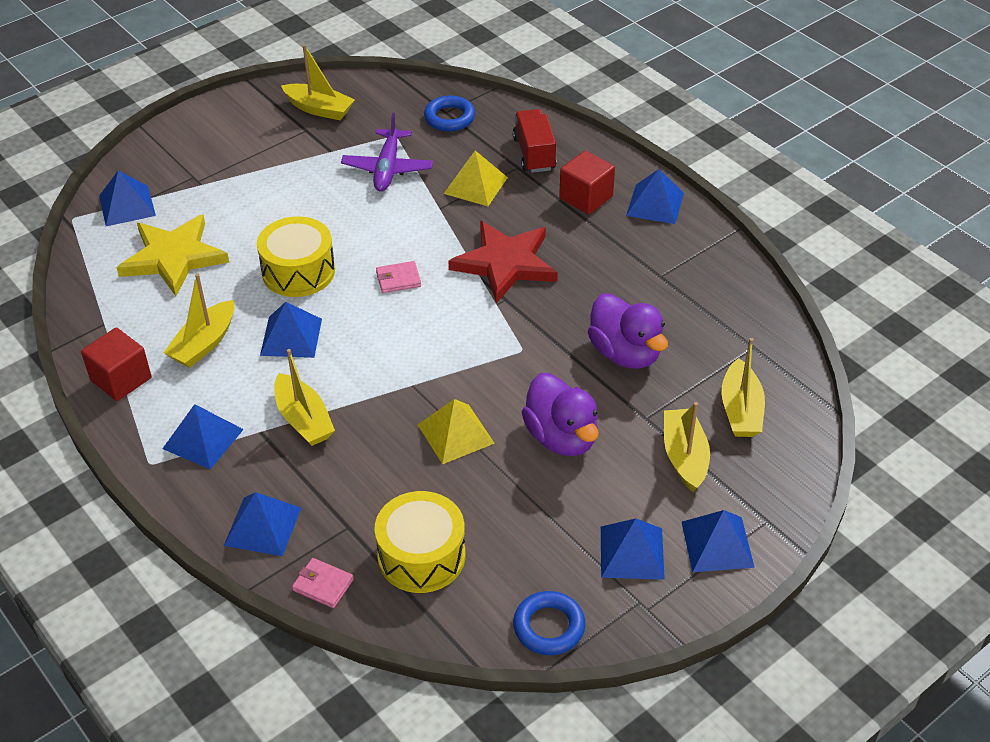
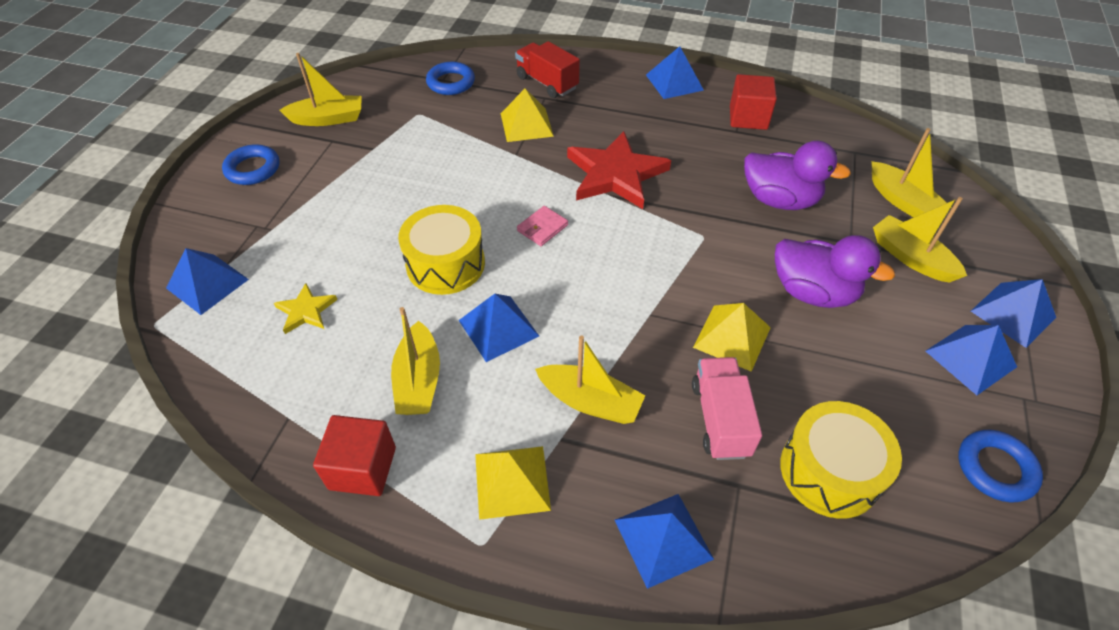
camera: 35 degrees left, 5 degrees up
yellow star [117,214,229,296] -> yellow star [274,283,338,334], size x0.49
blue pyramid [162,404,244,469] -> yellow pyramid [475,446,551,520]
pink wallet [292,558,354,608] -> none
purple plane [341,113,433,192] -> none
red cube [559,151,615,215] -> red cube moved to [730,74,777,130]
none -> blue ring [222,144,279,185]
none -> pink truck [692,357,762,460]

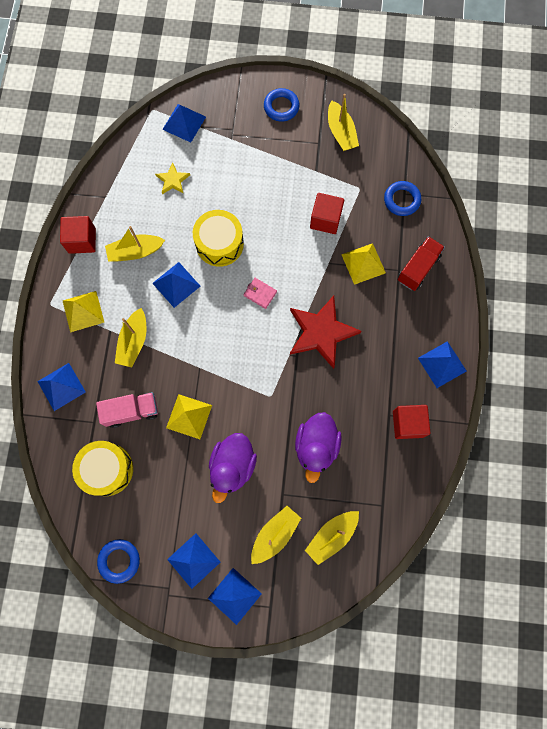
camera: 80 degrees right, 25 degrees up
none -> red cube [310,193,344,234]

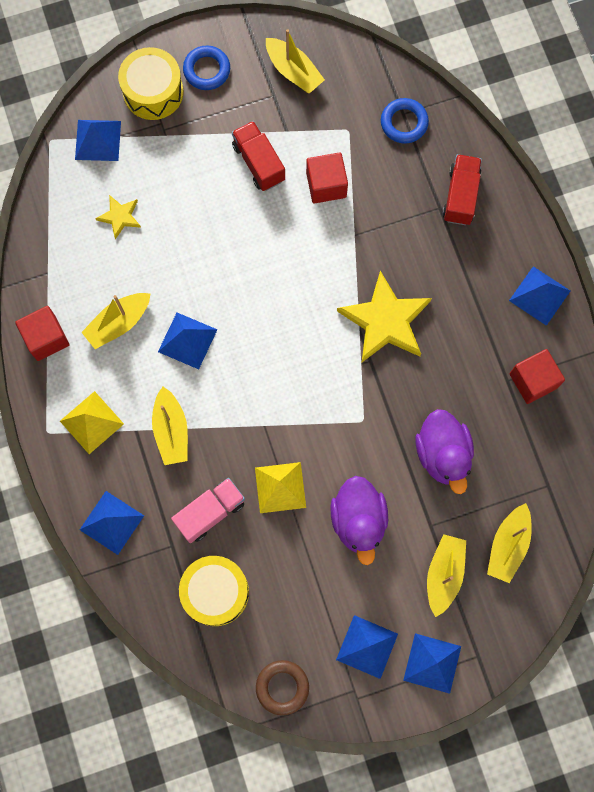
camera: 25 degrees left, 0 degrees up
blue ring [97,539,140,584] -> brown ring [256,660,309,716]
yellow drum [193,210,244,267] -> yellow drum moved to [118,47,184,120]
pink wallet [244,278,277,309] -> none
red star [290,296,361,369] -> yellow star [337,271,432,362]
yellow pyramid [341,243,386,285] -> none
none -> red truck [232,121,285,191]

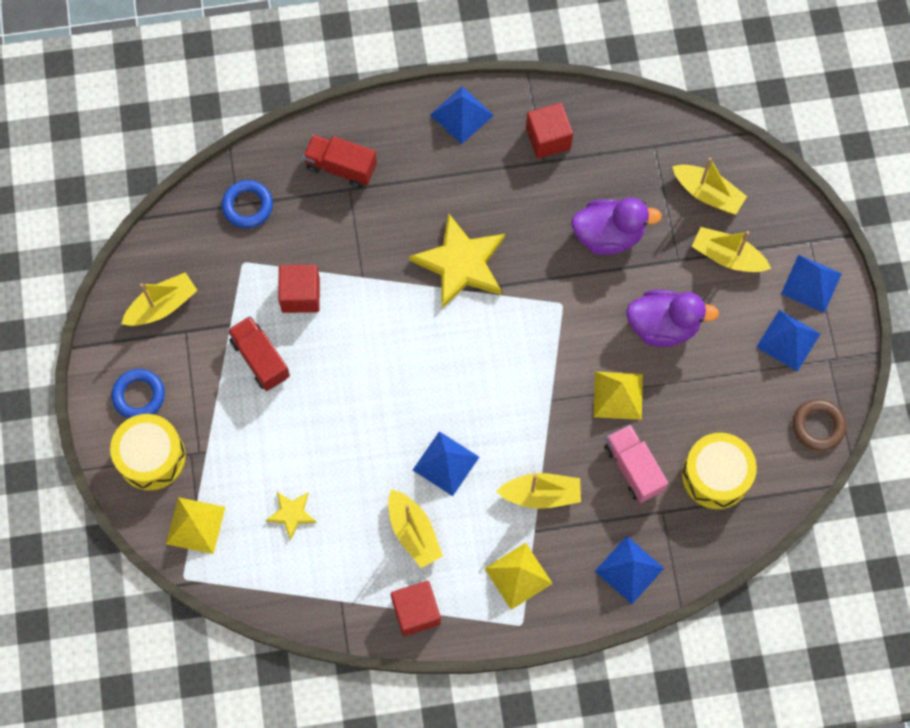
camera: 80 degrees left, 5 degrees down
blue pyramid [75,120,121,161] -> yellow pyramid [166,497,225,554]
red truck [232,121,285,191] -> red truck turned 75 degrees clockwise [227,316,290,391]

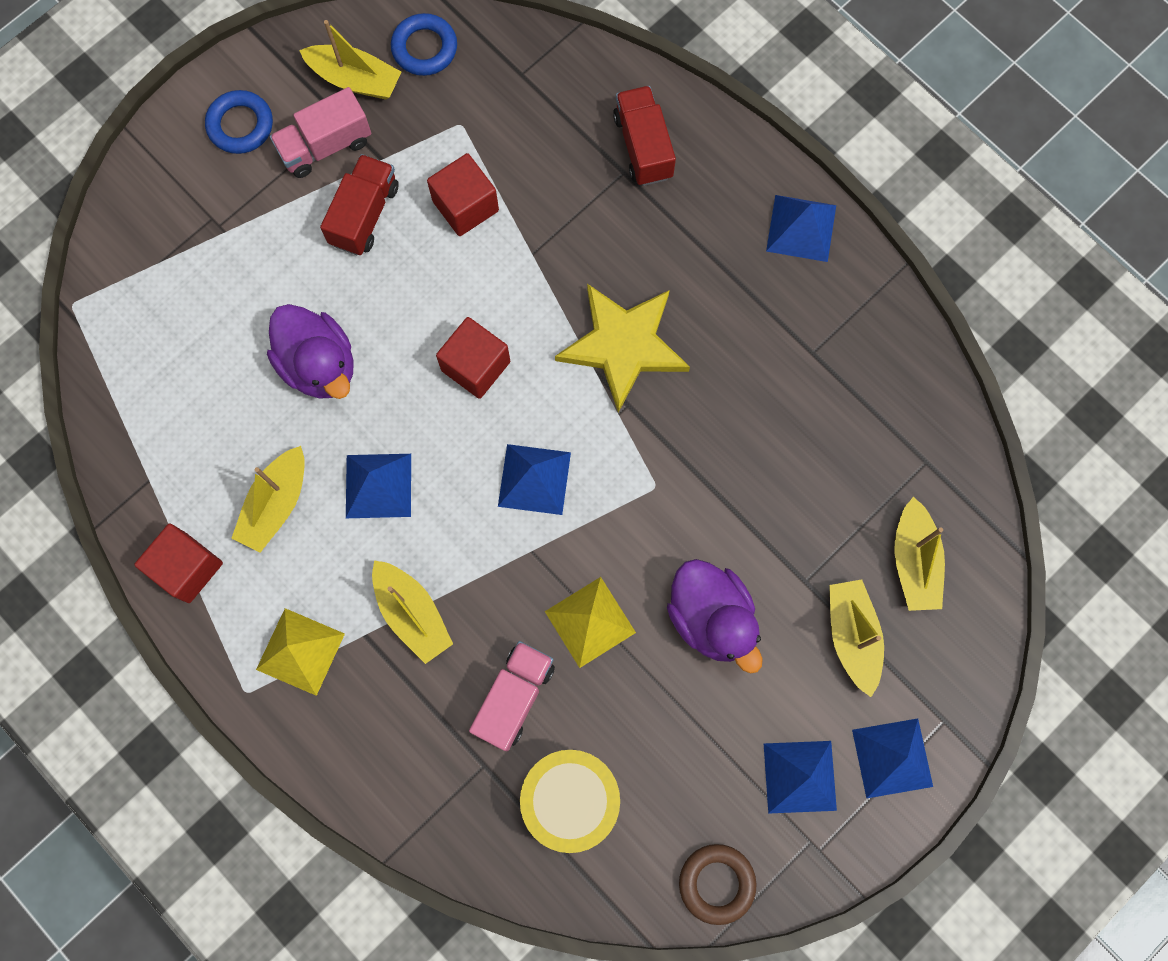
camera: 55 degrees right, 5 degrees up
yellow drum [110,414,186,491] -> none
yellow pyramid [166,497,225,554] -> none
blue ring [222,180,273,228] -> blue ring moved to [391,13,457,76]
yellow star [265,492,317,540] -> none
red cube [526,103,573,158] -> red cube moved to [436,317,510,399]
purple duck [571,198,662,255] -> purple duck moved to [267,304,353,399]
blue pyramid [595,536,664,604] -> blue pyramid moved to [498,444,571,515]
none -> pink truck [270,87,371,178]

